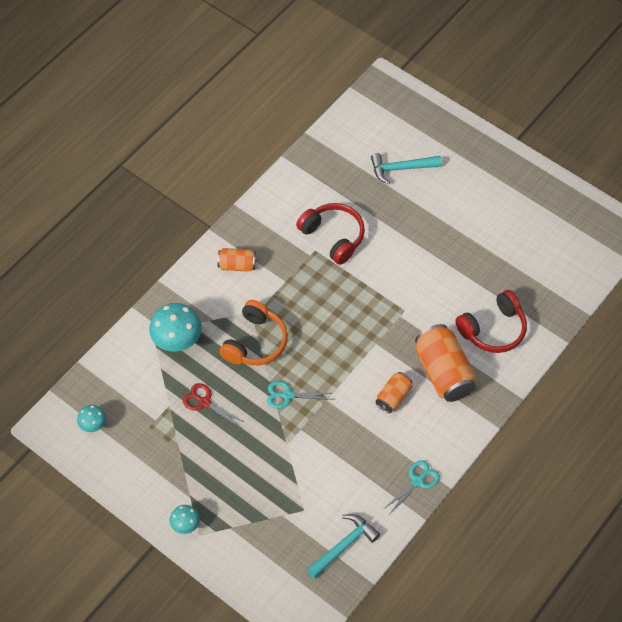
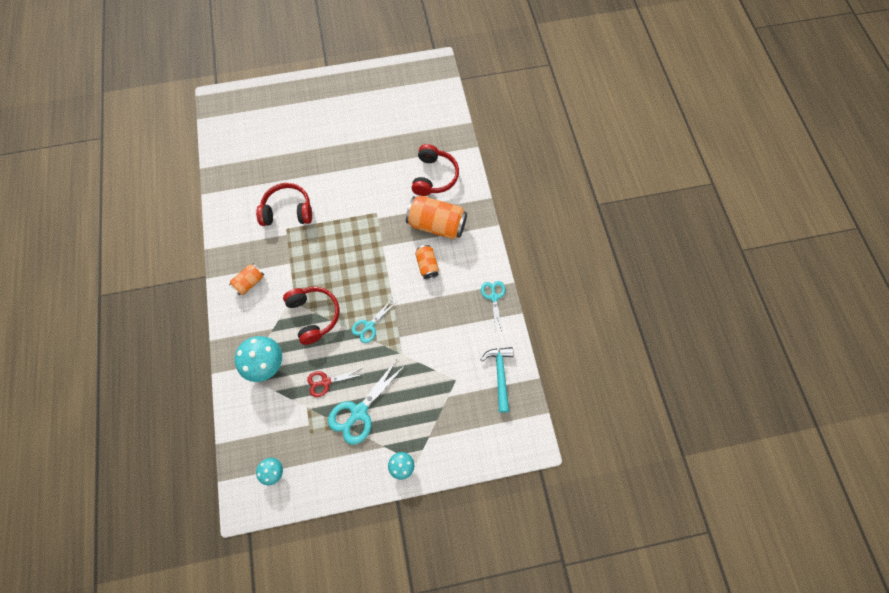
camera: 50 degrees left, 10 degrees up
orange headphones [219,300,288,365] -> red headphones [283,287,339,345]
turquoise hammer [371,153,442,184] -> none
none -> turquoise scissors [328,359,404,445]

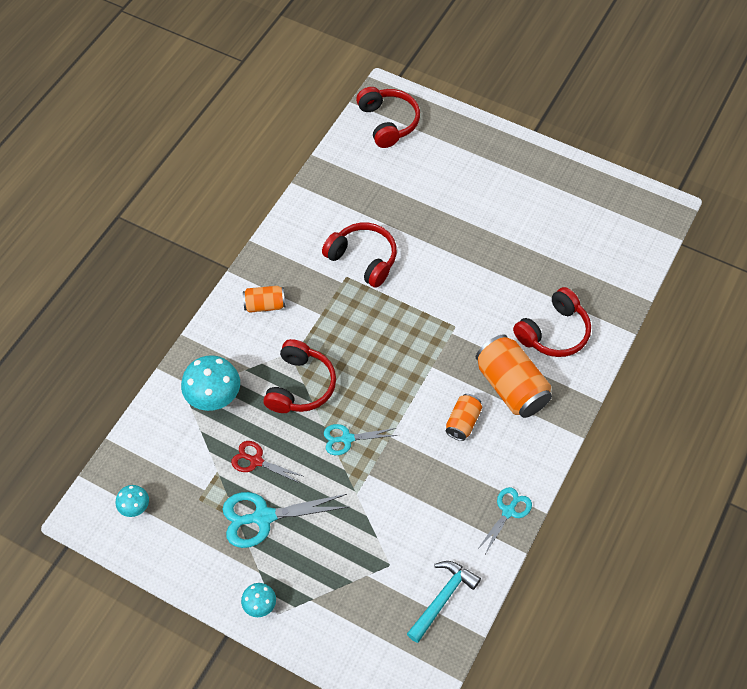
camera: 40 degrees right, 10 degrees down
none -> red headphones [356,87,420,148]

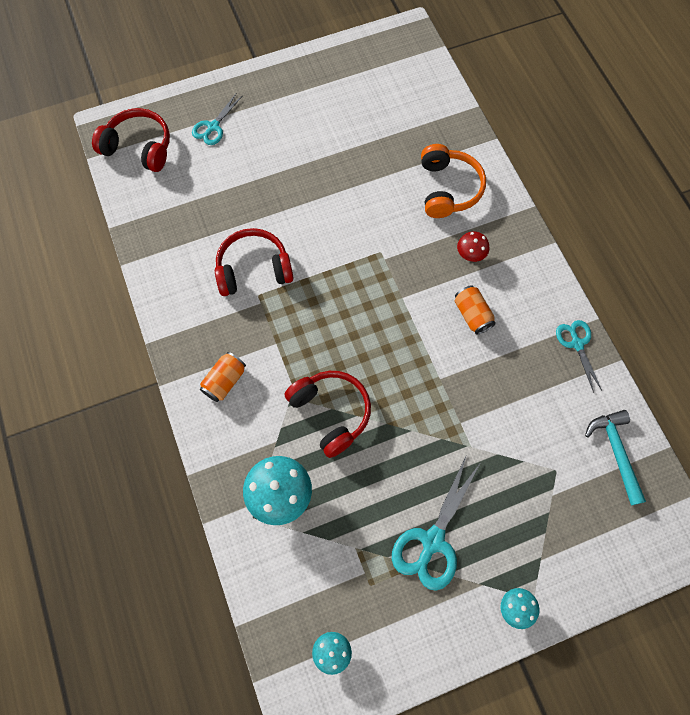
camera: 50 degrees left, 10 degrees up
red scissors [231,441,303,483] -> none
turquoise scissors [324,424,398,455] -> turquoise scissors moved to [192,94,243,145]
orange can [476,334,552,418] -> red mushroom [457,231,489,262]
red headphones [513,287,591,357] -> orange headphones [421,144,486,218]

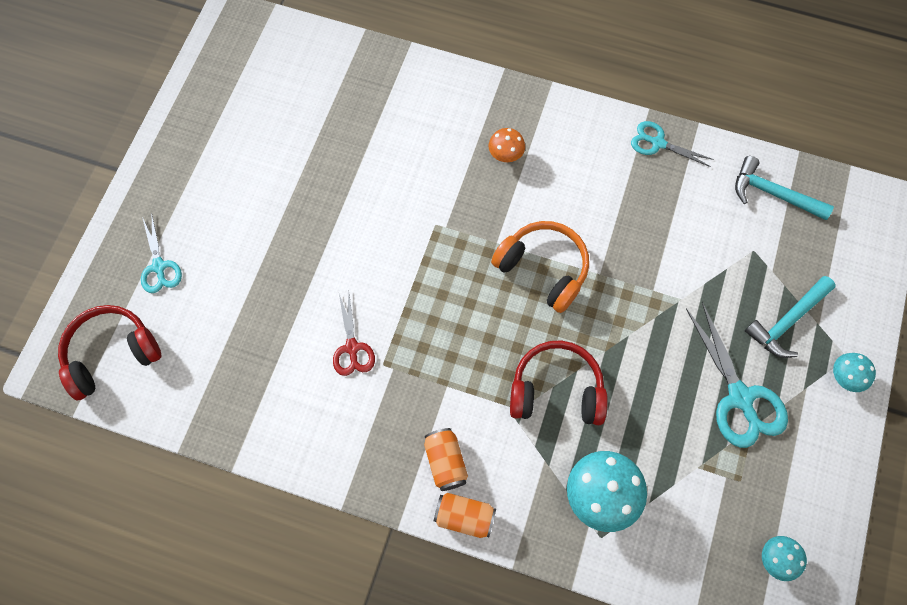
camera: 50 degrees left, 0 degrees up
red headphones [215,228,293,296] -> red scissors [333,293,375,376]
orange headphones [421,144,486,218] -> orange headphones moved to [491,221,589,313]
orange can [455,285,496,334] -> orange can moved to [434,493,496,538]
red mushroom [457,231,489,262] -> orange mushroom [489,128,525,162]
none -> turquoise hammer [745,276,836,358]

